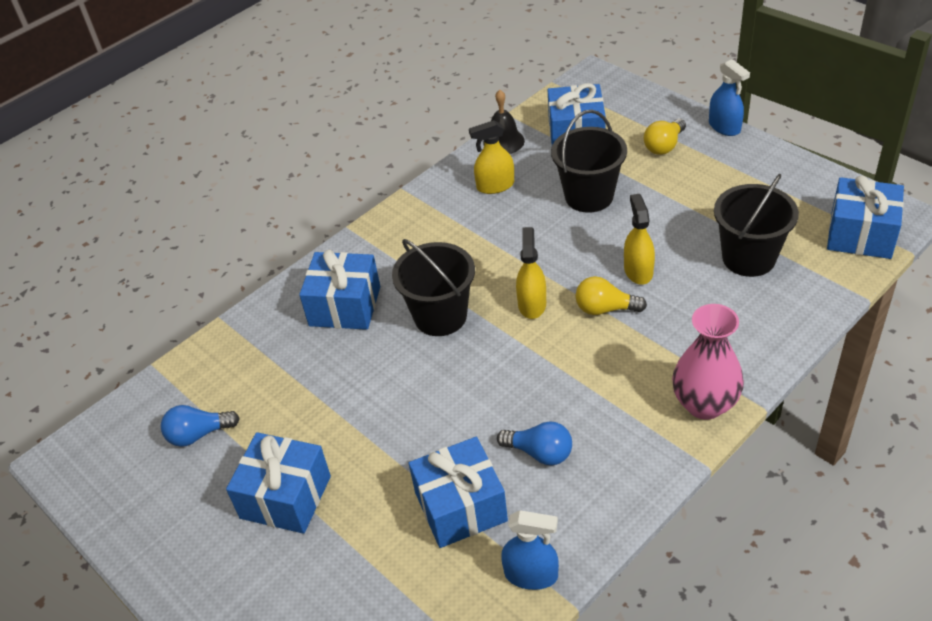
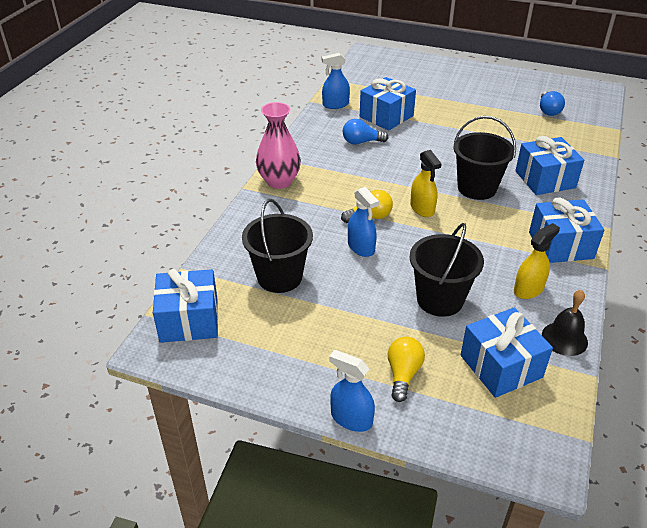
camera: 150 degrees right, 5 degrees down
blue light bulb [161,405,240,447] -> blue light bulb turned 135 degrees clockwise [540,91,565,116]
blue gift [226,432,331,534] -> blue gift moved to [529,197,604,263]
yellow spray bottle [624,194,655,285] -> blue spray bottle [348,187,379,257]

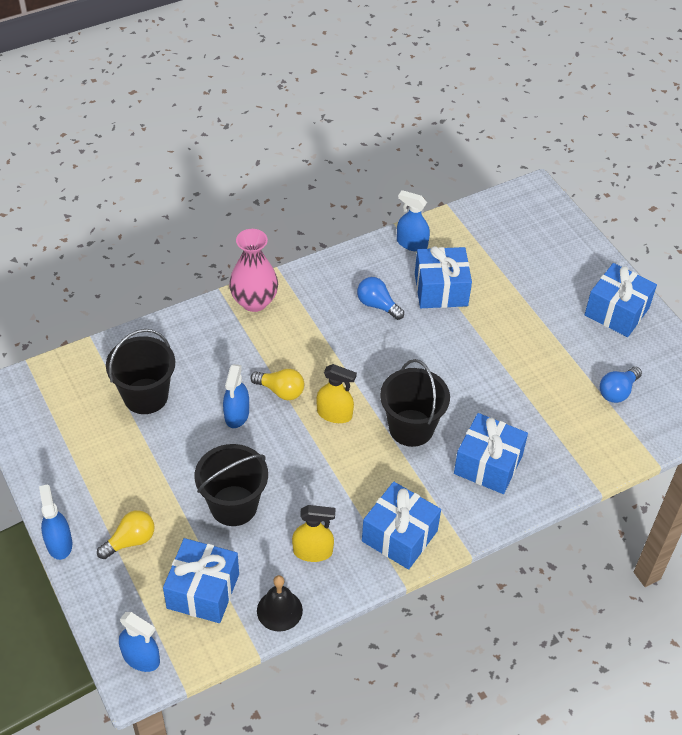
camera: 40 degrees right, 10 degrees up
blue gift [153,269,218,343] -> blue gift moved to [585,263,657,337]
yellow spray bottle [410,150,442,217] -> yellow spray bottle turned 90 degrees counterclockwise [316,364,357,423]
none -> blue spray bottle [119,612,160,672]

